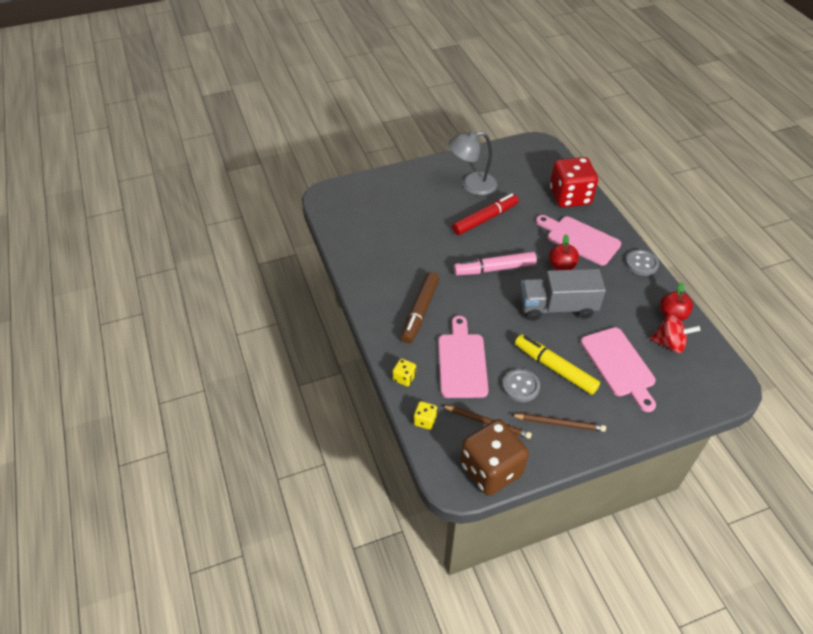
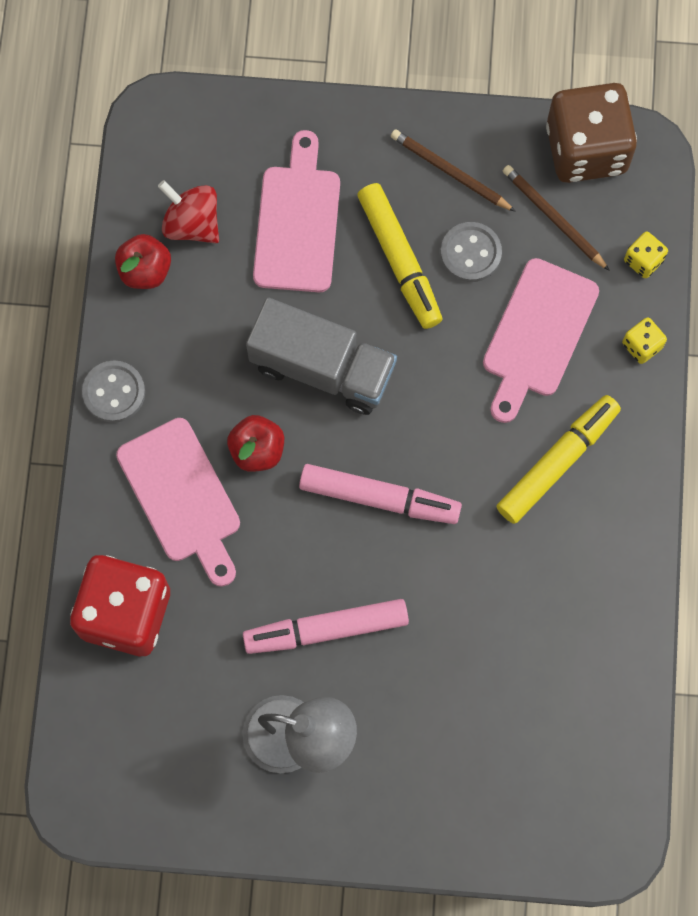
camera: 155 degrees left, 25 degrees up
brown marker [401,272,439,343] -> yellow marker [496,395,621,524]
red marker [452,193,519,235] -> pink marker [243,599,409,654]

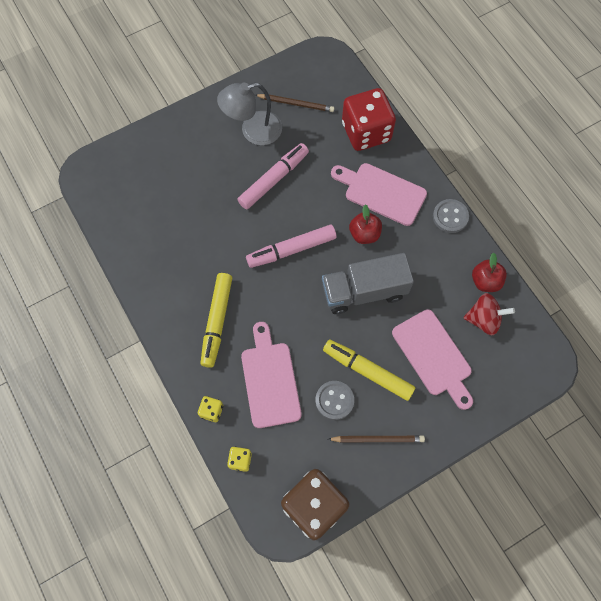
camera: 145 degrees right, 5 degrees down
brown pencil [503,165,610,271] -> brown pencil moved to [255,94,334,112]

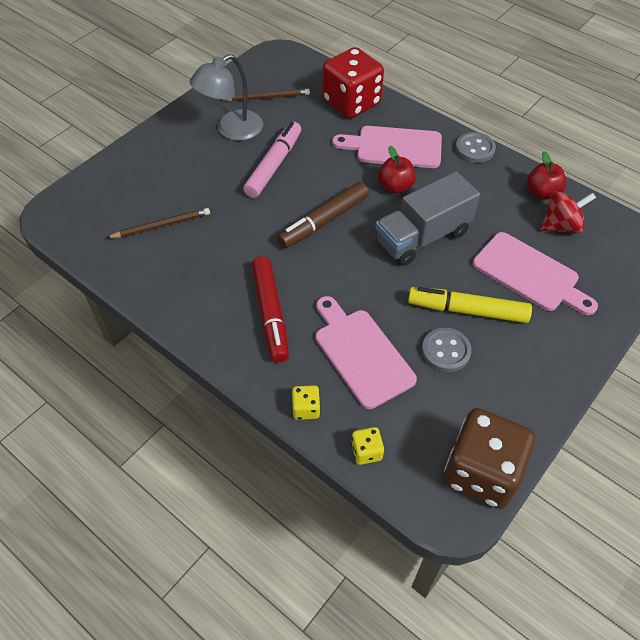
camera: 20 degrees left, 15 degrees down
yellow marker [200,273,232,368] -> red marker [252,256,289,363]
pink marker [246,225,337,268] -> brown marker [277,182,369,249]
brown pencil [328,435,425,442] -> brown pencil moved to [107,208,210,238]

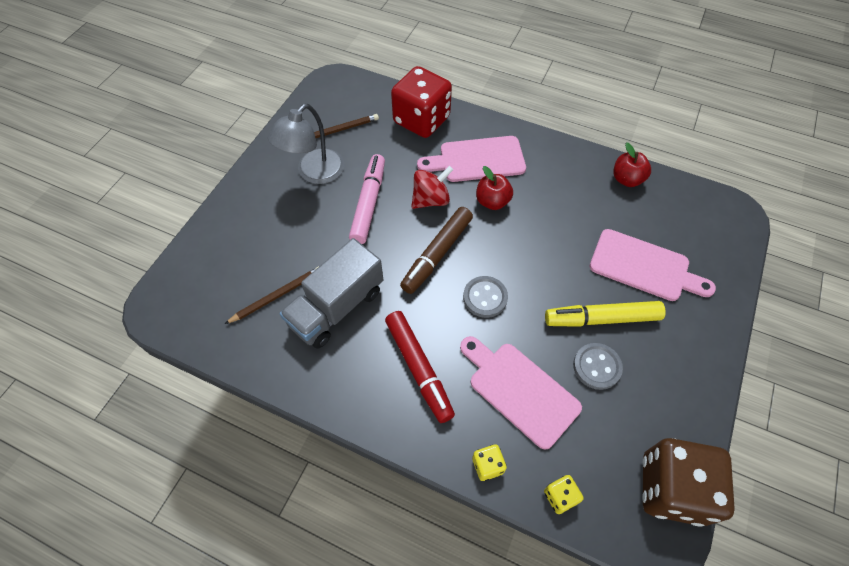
camera: 15 degrees left, 5 degrees up
grey truck [375,171,480,266] -> grey truck moved to [279,238,383,349]
grey button [455,132,496,163] -> grey button moved to [463,276,508,318]
red spinning top [540,191,596,233] -> red spinning top moved to [411,166,453,209]

